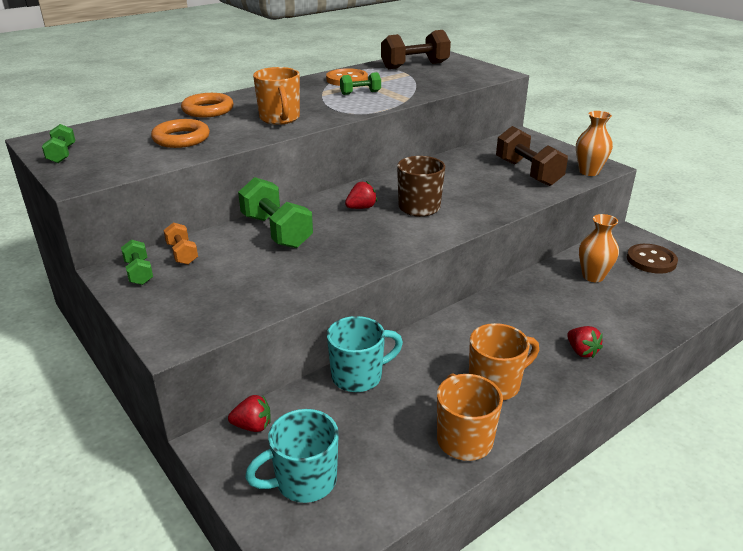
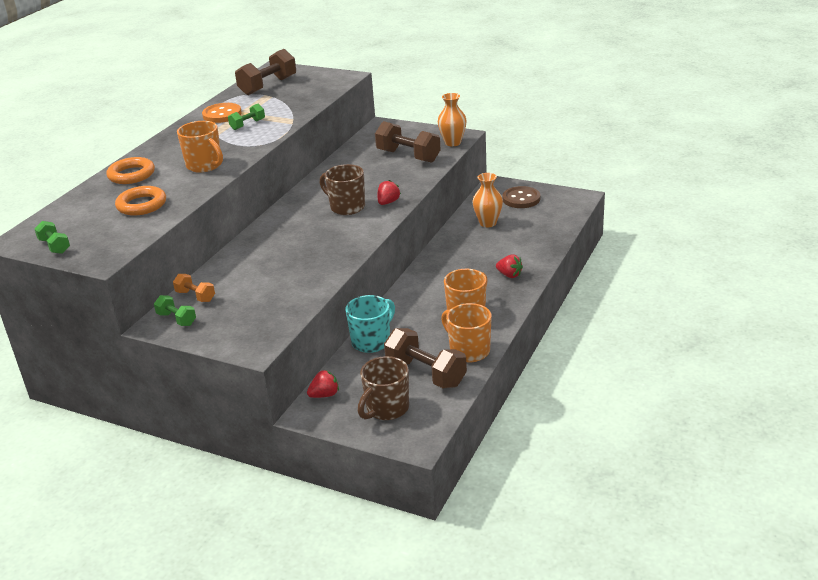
camera: 25 degrees left, 0 degrees up
green dumbbell [238,177,313,248] -> none
turquoise mug [245,409,339,503] -> brown mug [358,356,409,420]
red strawberry [345,181,377,209] -> red strawberry moved to [378,180,401,205]
none -> brown dumbbell [384,328,467,388]

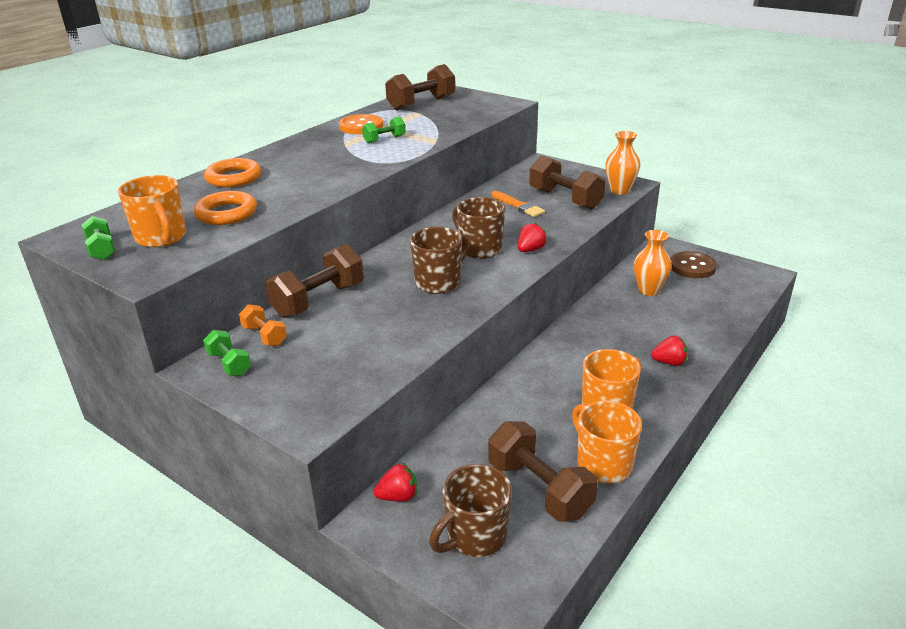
camera: 10 degrees right, 0 degrees up
orange mug [177,121,223,173] -> orange mug moved to [118,175,186,248]
turquoise mug [345,295,395,353] -> none
red strawberry [496,255,523,278] -> red strawberry turned 45 degrees counterclockwise [651,335,688,366]
none -> brown dumbbell [265,244,364,318]
none -> brown mug [410,227,468,294]
none -> orange brush [492,191,545,217]

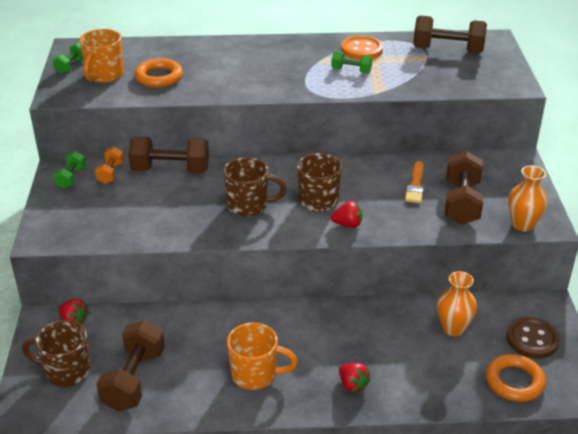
camera: 50 degrees right, 5 degrees up
orange ring [204,158,261,187] -> orange ring moved to [486,354,546,402]
orange mug [572,401,642,483] -> none

